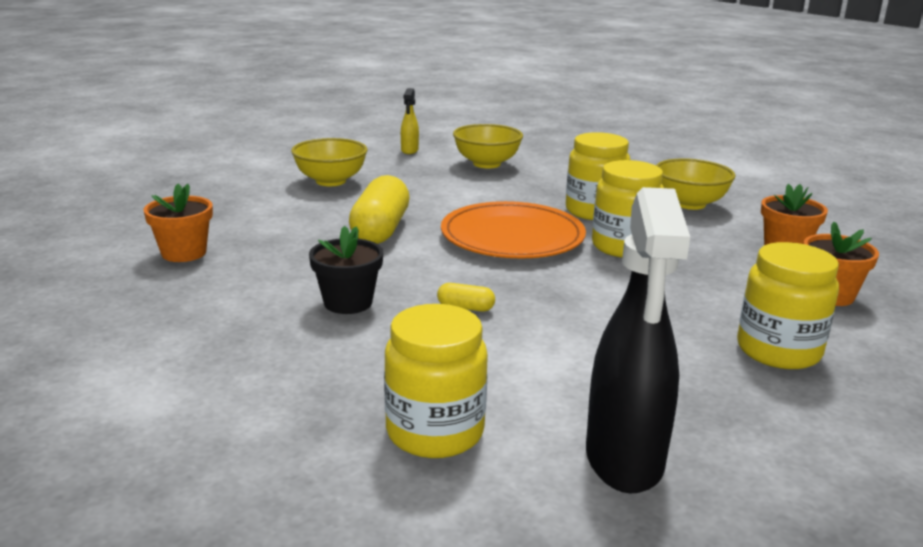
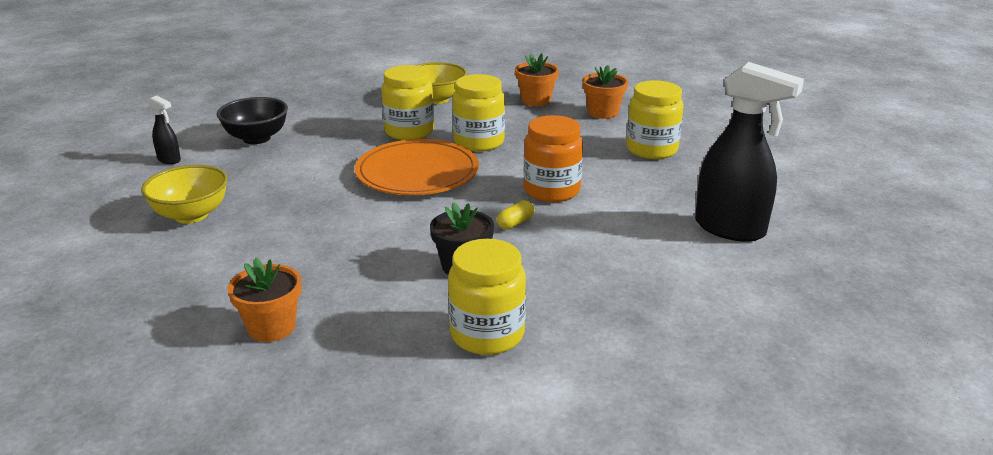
camera: 60 degrees left, 5 degrees up
yellow capsule [349,175,409,244] -> none
yellow jar [384,304,488,458] -> yellow jar moved to [448,239,526,355]
yellow spray bottle [401,88,419,154] -> black spray bottle [148,96,181,164]
yellow bowl [453,124,523,168] -> black bowl [217,97,288,144]
none -> orange jar [524,115,583,202]

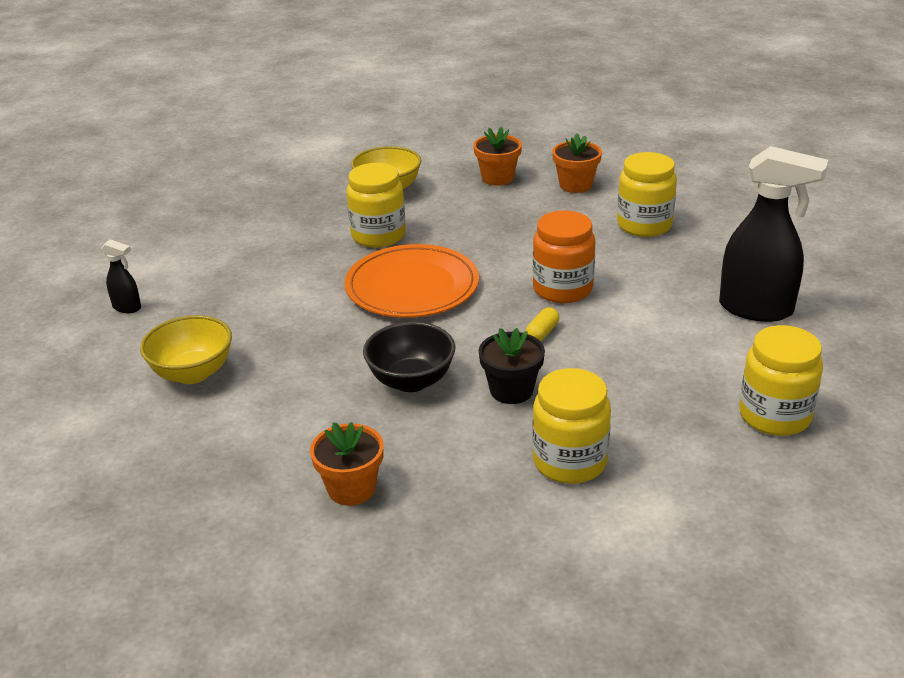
camera: 10 degrees left, 5 degrees up
black bowl [217,97,288,144] -> black bowl moved to [363,322,455,392]
yellow jar [452,74,505,152] -> yellow jar moved to [739,325,823,436]

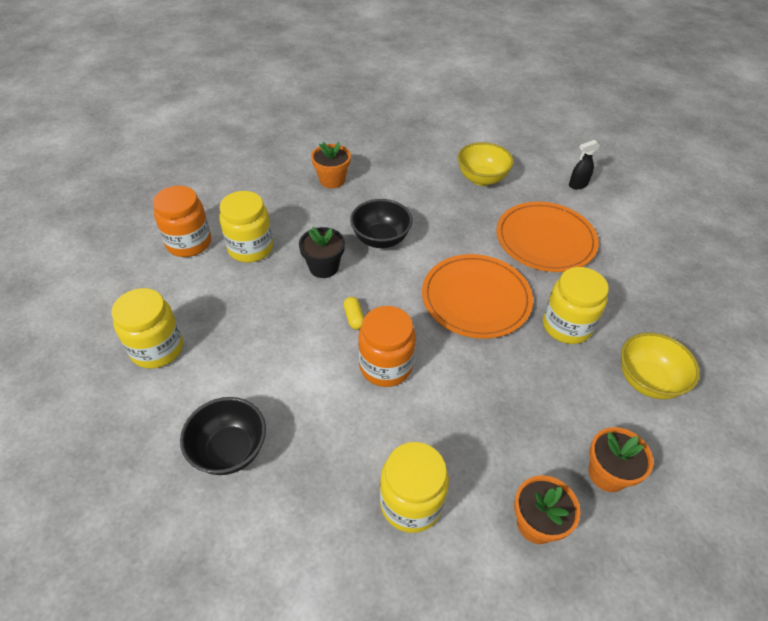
camera: 130 degrees right, 15 degrees up
black spray bottle [719,146,828,322] -> black bowl [180,397,266,475]
none -> orange jar [153,186,211,257]
none -> orange plate [496,202,599,272]

